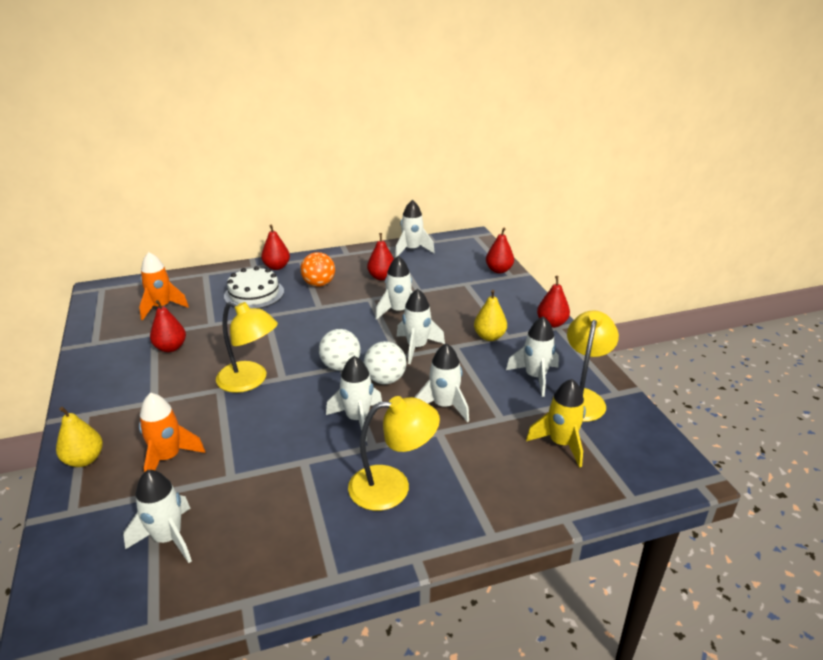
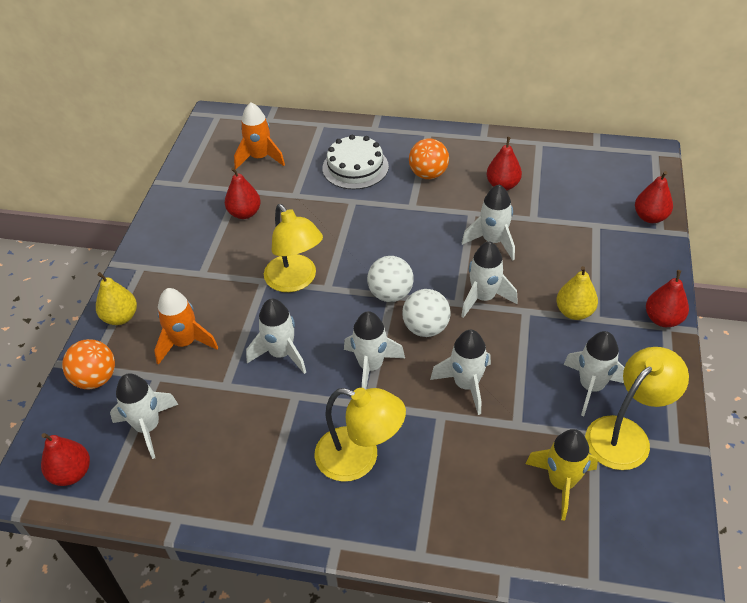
camera: 30 degrees right, 15 degrees up
red pear [261,225,290,270] -> red pear moved to [41,433,90,486]
white rocket [395,200,435,258] -> white rocket moved to [246,298,306,374]
none -> orange ball [62,339,115,389]

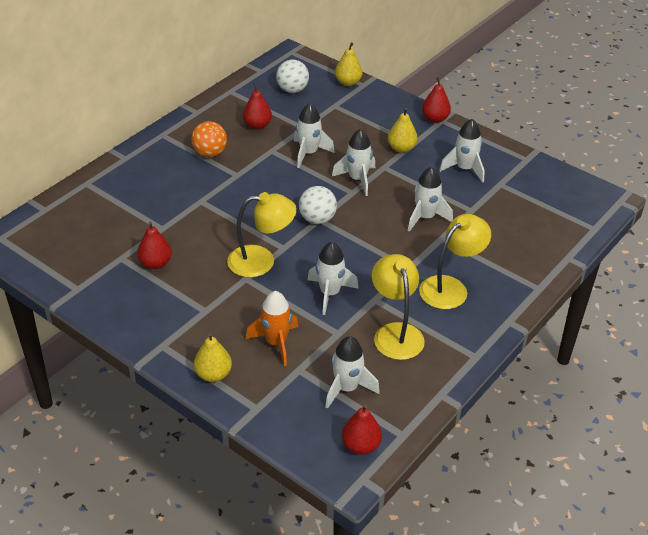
camera: 65 degrees left, 5 degrees down
orange ball [62,339,115,389] -> none
orange rocket [234,102,285,169] -> none
white cake [322,135,389,189] -> none
white rocket [344,311,405,390] -> none
white ball [402,289,451,337] -> white ball moved to [276,60,309,93]
yellow rocket [525,429,598,521] -> none
yellow lamp [585,347,689,470] -> yellow lamp moved to [372,254,425,360]
red pear [635,171,673,223] -> yellow pear [335,42,362,86]

